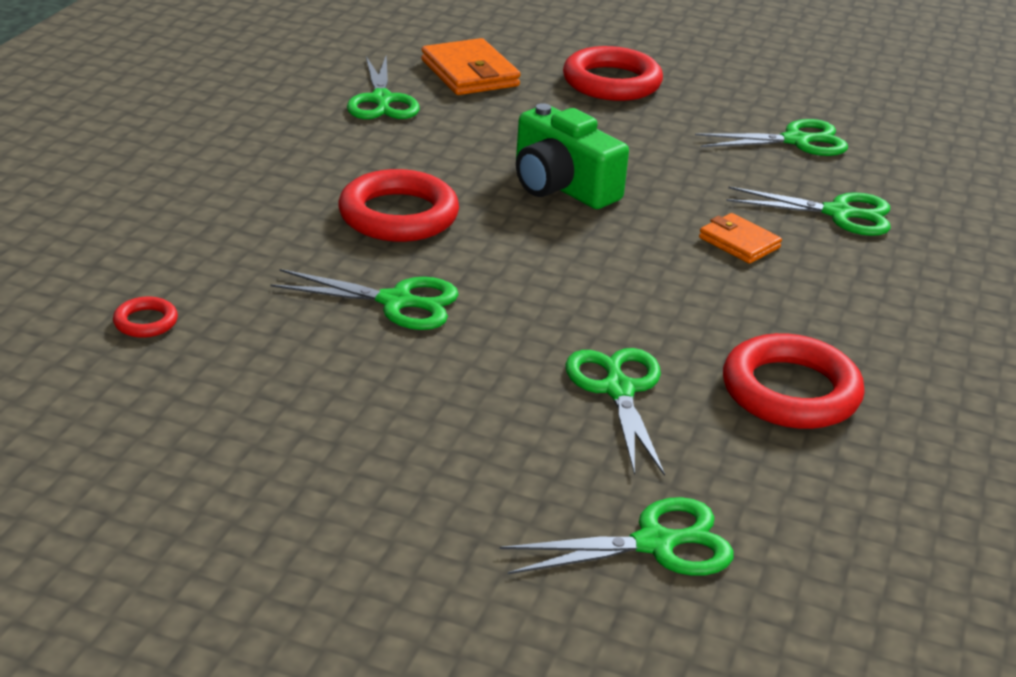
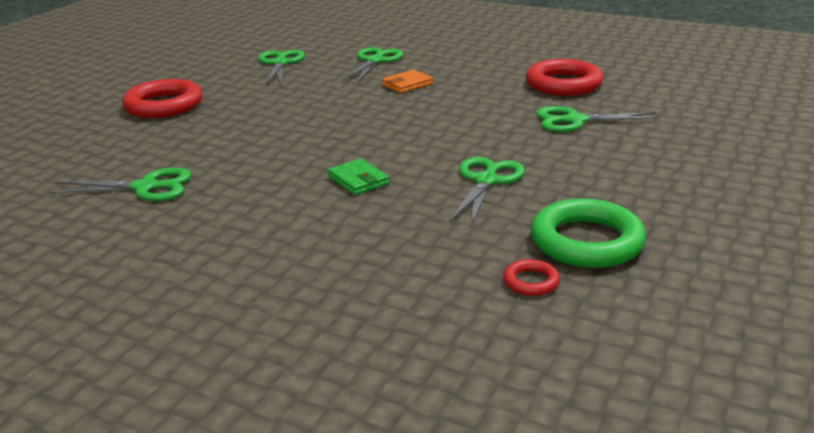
camera: 80 degrees left, 5 degrees down
red ring [338,169,459,242] -> green wallet [327,158,389,195]
orange wallet [421,38,521,95] -> none
green scissors [500,497,734,576] -> none
green camera [516,103,629,209] -> none
none -> green ring [530,198,646,268]

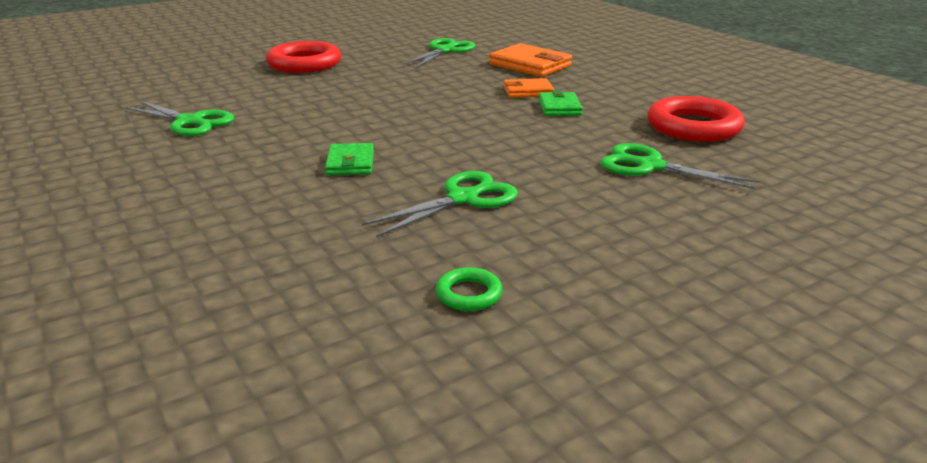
camera: 30 degrees right, 0 degrees up
green scissors [342,47,403,83] -> orange wallet [489,43,572,77]
red ring [503,259,560,296] -> none
green ring [530,198,646,268] -> green ring [436,267,503,311], size x0.46
none -> green wallet [539,90,583,116]

